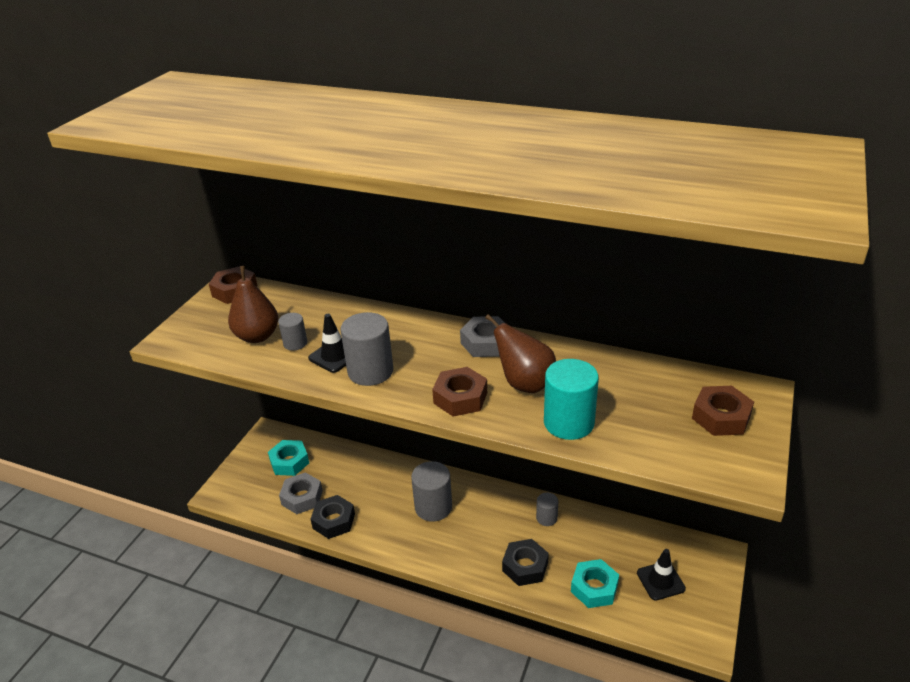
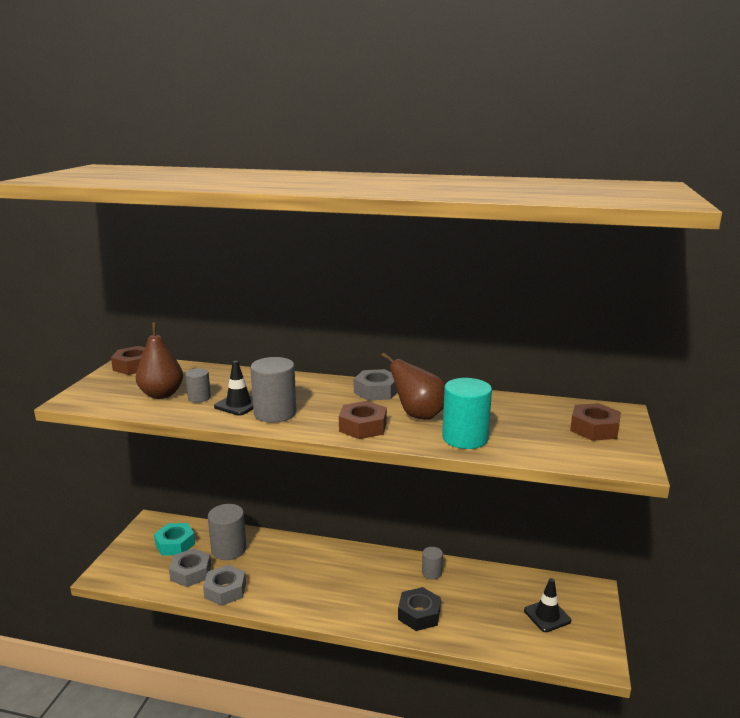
camera: 10 degrees left, 15 degrees down
black nut [310,495,355,539] -> grey nut [203,565,246,606]
grey cylinder [411,461,452,522] -> grey cylinder moved to [208,504,247,560]
turquoise nut [571,559,619,608] -> none

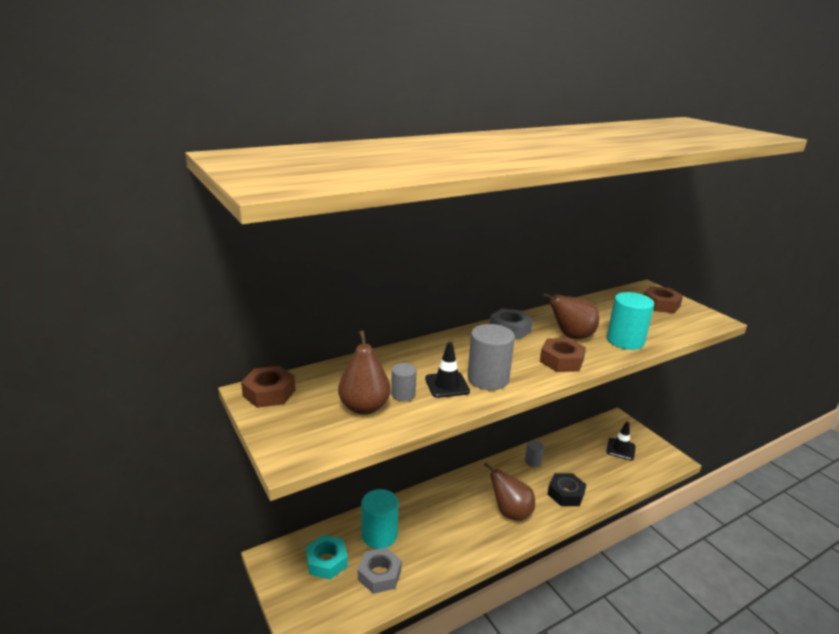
camera: 45 degrees left, 5 degrees up
grey nut [203,565,246,606] -> none
grey cylinder [208,504,247,560] -> turquoise cylinder [361,489,398,549]
none -> brown pear [484,463,535,521]

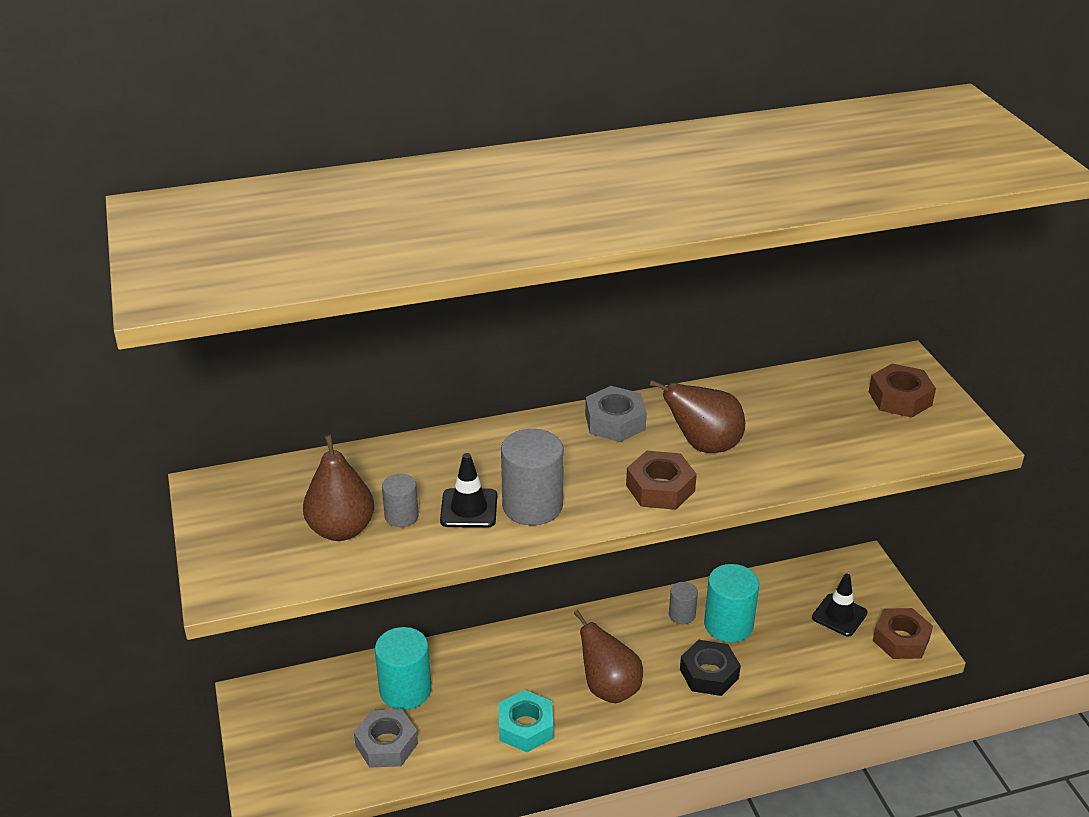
camera: 15 degrees right, 10 degrees up
brown nut [241,366,296,408] -> brown nut moved to [873,608,933,659]
turquoise nut [306,535,348,580] -> turquoise nut moved to [499,690,553,752]
turquoise cylinder [607,292,654,350] -> turquoise cylinder moved to [704,564,759,642]

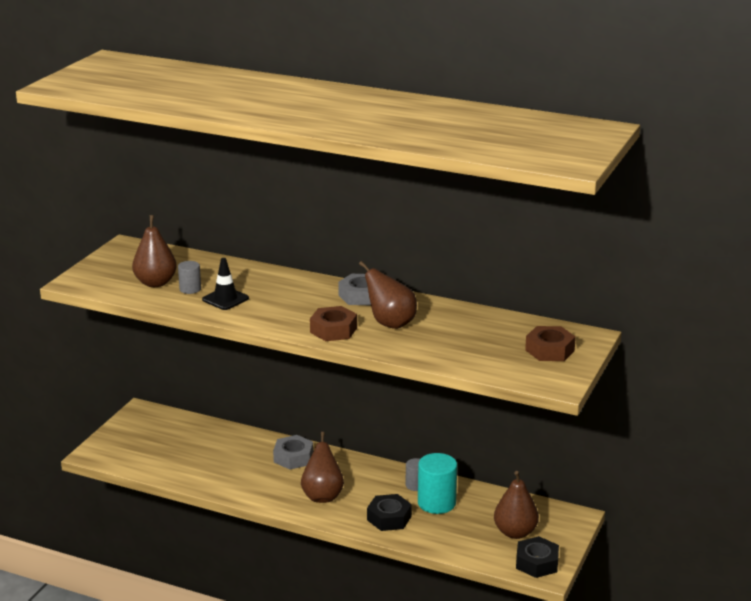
camera: 40 degrees right, 10 degrees down
grey nut [354,709,418,768] -> grey nut moved to [273,435,313,470]
turquoise cylinder [375,627,431,710] -> none
turquoise nut [499,690,553,752] -> none
grey cylinder [501,429,564,525] -> none
black traffic cone [812,574,868,636] -> brown pear [494,471,539,539]
brown nut [873,608,933,659] -> black nut [516,536,559,578]

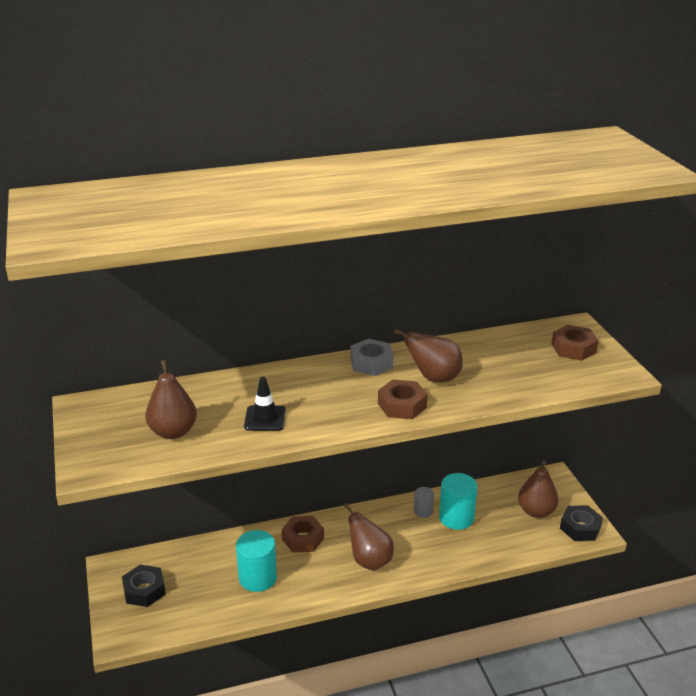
camera: 40 degrees left, 5 degrees up
grey cylinder [178,261,201,294] -> none
grey nut [273,435,313,470] -> brown nut [282,516,324,552]
black nut [367,494,412,531] -> black nut moved to [122,565,166,607]
none -> turquoise cylinder [236,530,277,592]

